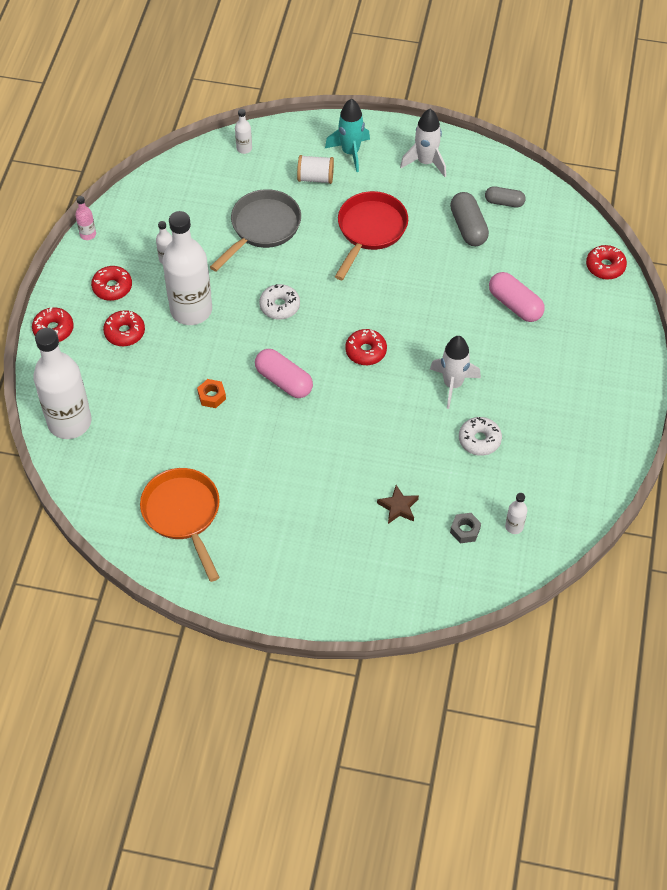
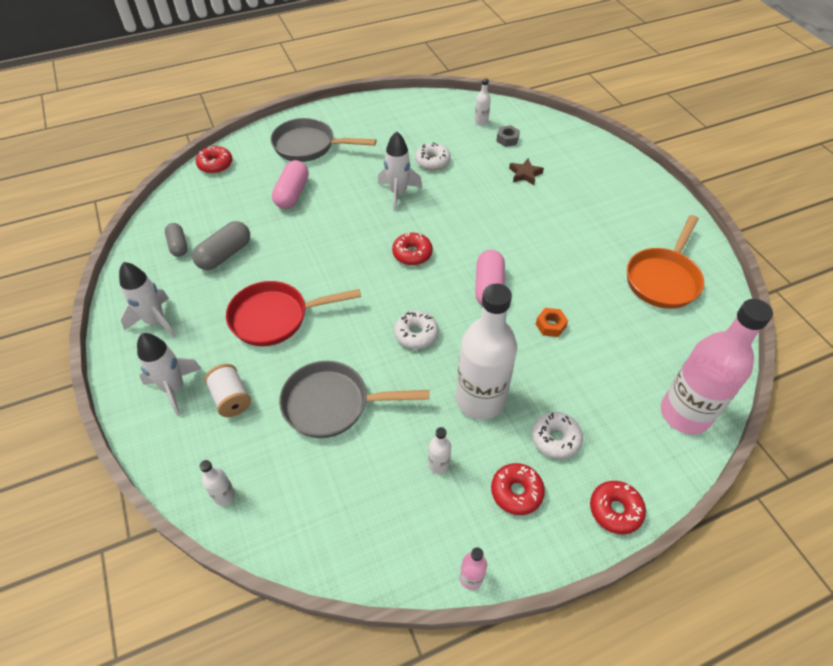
camera: 125 degrees left, 5 degrees down
white bottle [33,328,92,439] -> pink bottle [661,299,773,435]
red donut [103,310,145,346] -> white donut [532,412,583,459]
turquoise rocket [325,99,370,172] -> white rocket [137,333,202,417]
none -> grey pan [271,118,376,162]

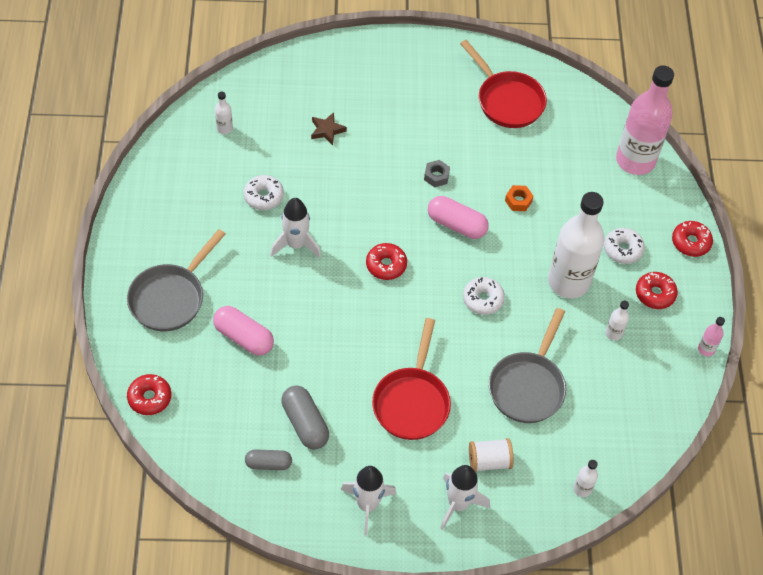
camera: 70 degrees left, 5 degrees up
grey nut [496,125,520,147] -> grey nut moved to [424,160,450,187]
orange pan [627,215,704,309] -> red pan [460,40,547,128]

